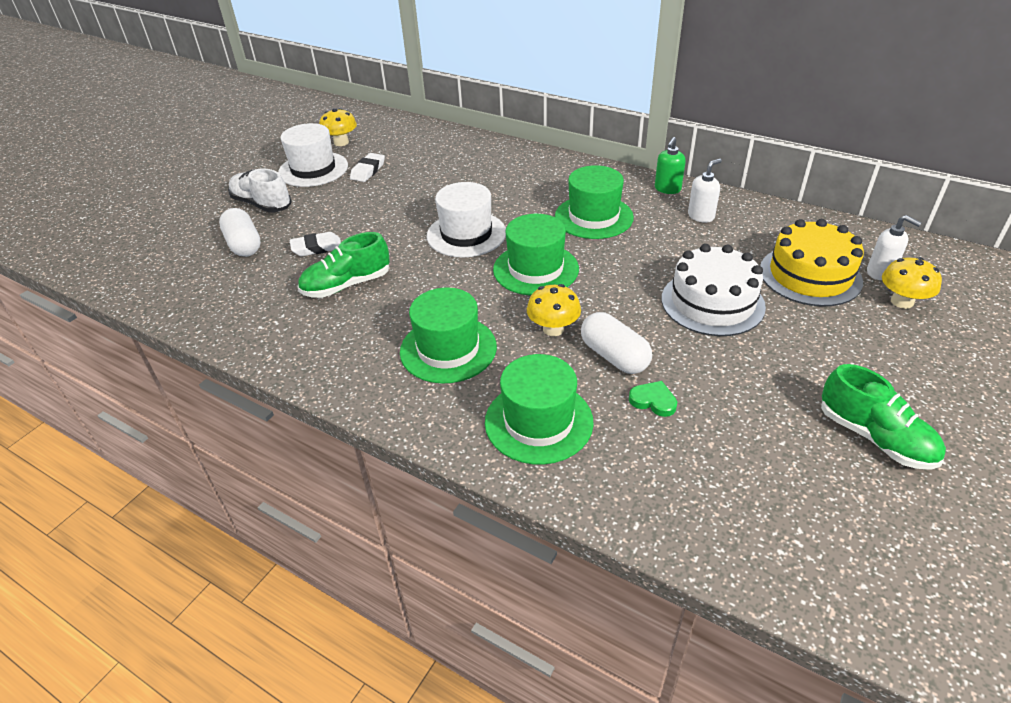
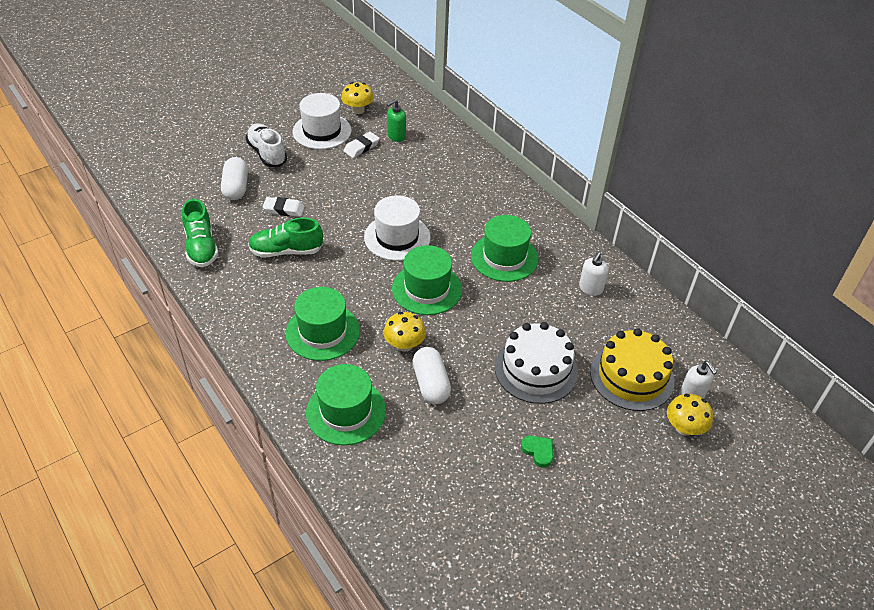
camera: 20 degrees right, 5 degrees up
green heart [629,381,677,417] -> green heart moved to [521,436,553,468]
green soap dispenser [655,137,686,194] -> green soap dispenser moved to [386,99,406,142]
white soap dispenser [688,159,722,223] -> white soap dispenser turned 135 degrees clockwise [579,252,608,296]
green shoe [821,364,946,470] -> green shoe moved to [182,199,219,267]

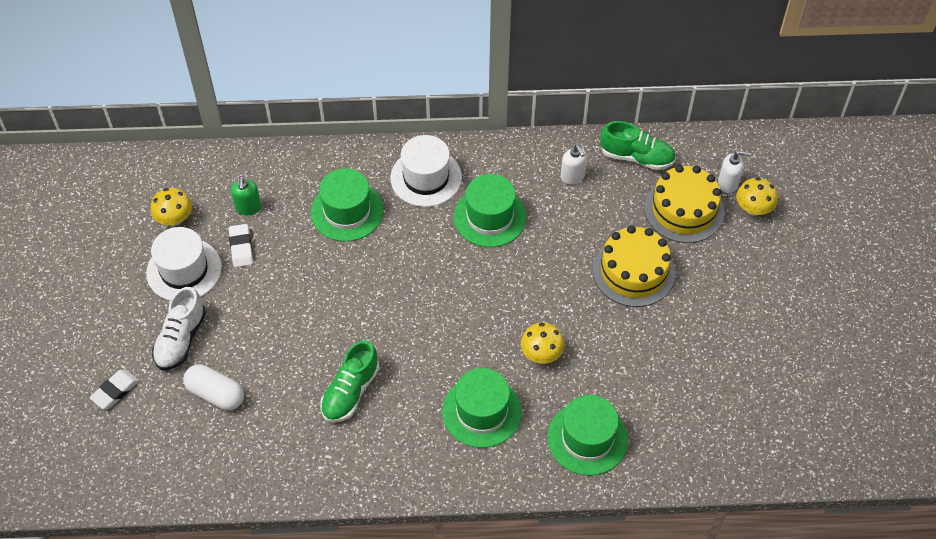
camera: 55 degrees left, 10 degrees up
green shoe [182,199,219,267] -> green shoe moved to [600,121,676,170]
white shoe [245,123,287,167] -> white shoe turned 75 degrees counterclockwise [152,287,206,370]
white eraser [263,197,305,217] -> white eraser moved to [90,369,139,409]
white hat [364,195,431,261] -> white hat moved to [390,135,462,207]
green hat [392,245,462,315] -> green hat moved to [311,168,384,242]
white capsule [413,347,451,404] -> none
white cake [495,322,578,404] -> yellow cake [593,225,675,307]
green heart [521,436,553,468] -> none

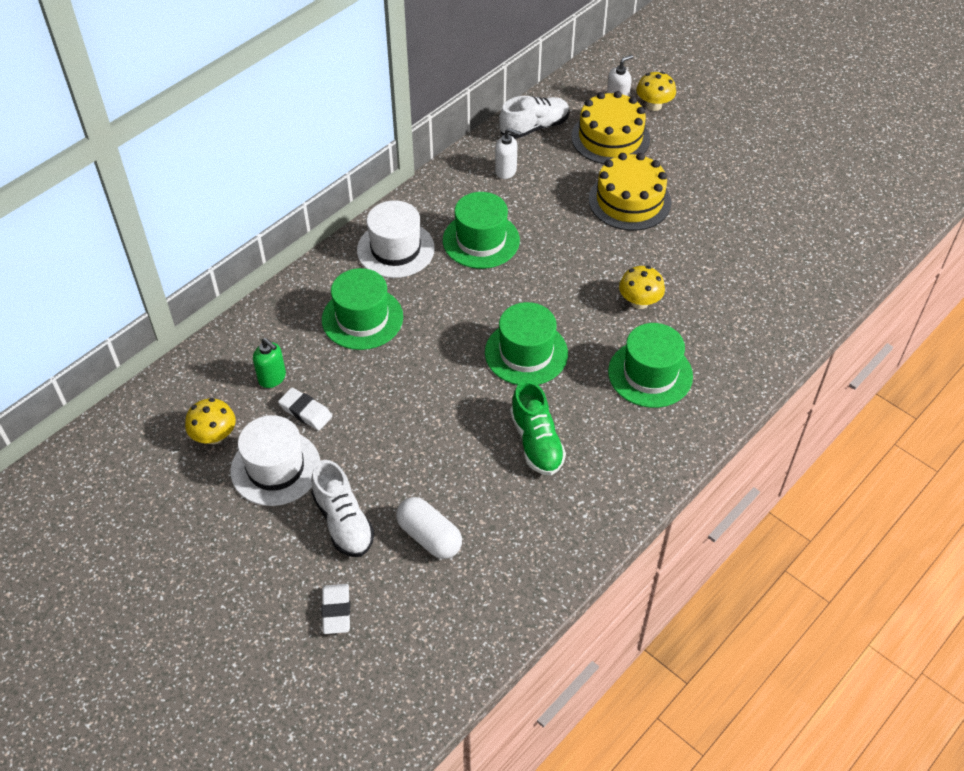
camera: 45 degrees left, 5 degrees down
white capsule [183,364,244,410] -> white capsule turned 60 degrees clockwise [396,497,462,559]
green hat [548,395,628,476] -> green hat moved to [485,302,568,385]
green shoe [600,121,676,170] -> white shoe [499,96,570,139]

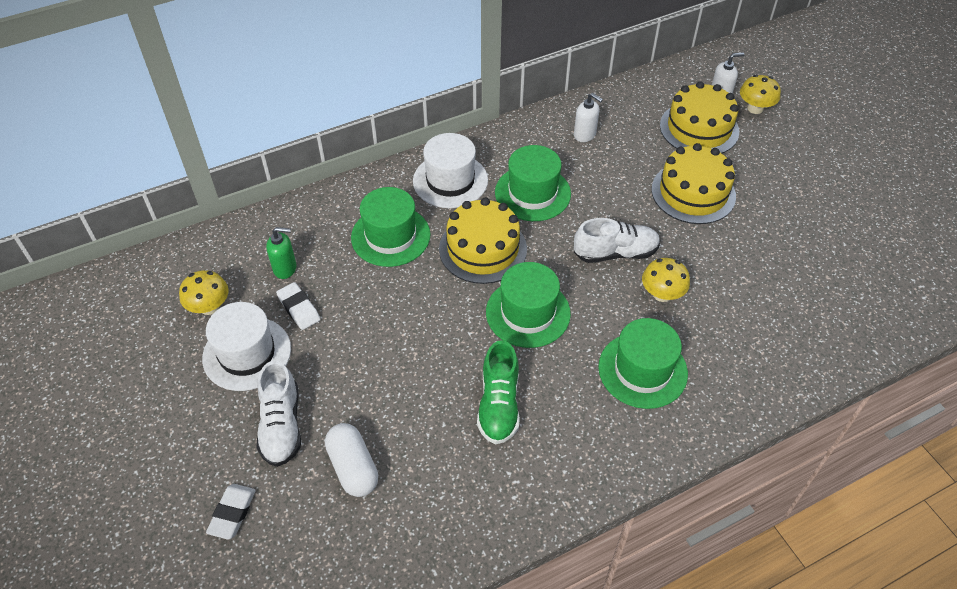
camera: 20 degrees right, 0 degrees up
green soap dispenser [253,338,286,388] -> green soap dispenser turned 60 degrees counterclockwise [266,227,296,279]
white shoe [499,96,570,139] -> white shoe moved to [574,218,660,263]
none -> yellow cake [439,197,527,284]

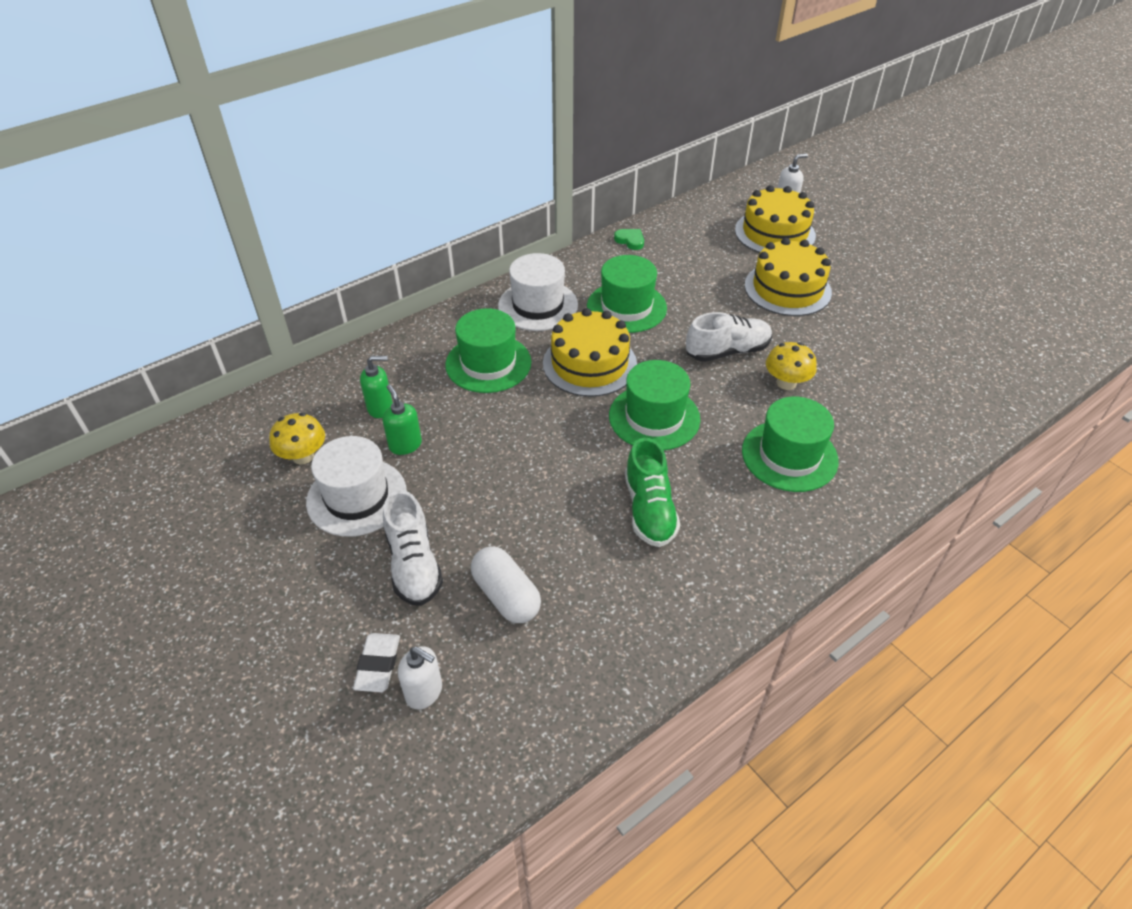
camera: 10 degrees left, 5 degrees down
white eraser [276,282,320,330] -> green soap dispenser [382,384,422,455]
white soap dispenser [574,93,603,142] -> white soap dispenser moved to [398,646,442,709]
yellow mushroom [740,75,781,114] -> none
none -> green heart [614,229,644,250]

